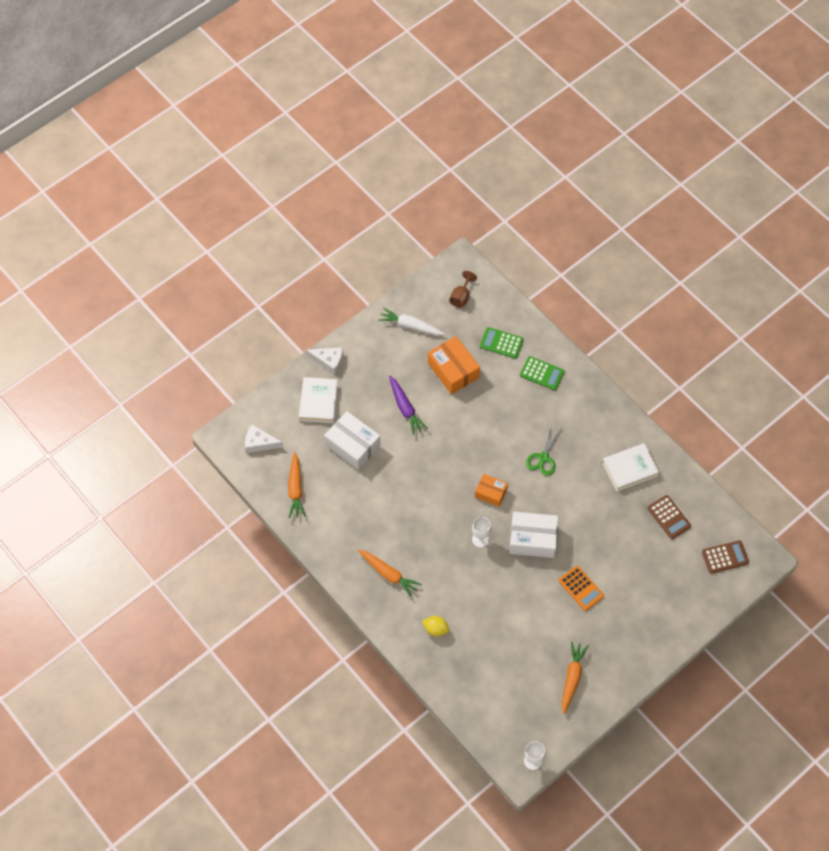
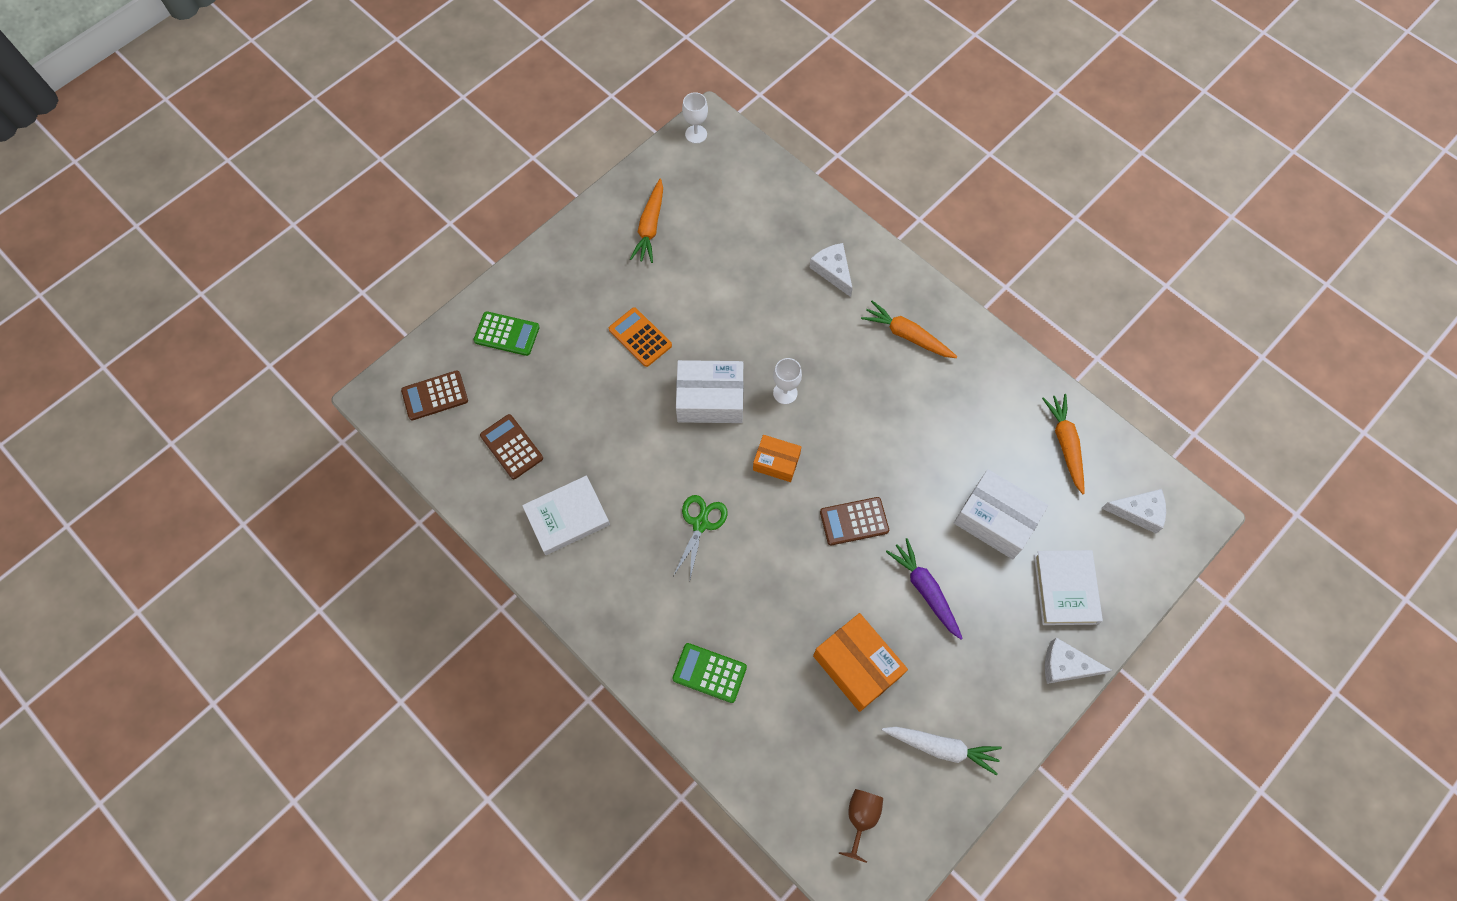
camera: 175 degrees right, 5 degrees up
yellow lemon [422,616,449,636] -> white cheese [809,243,853,297]
green calculator [480,327,524,359] -> green calculator moved to [473,311,540,356]
none -> brown calculator [820,497,889,545]

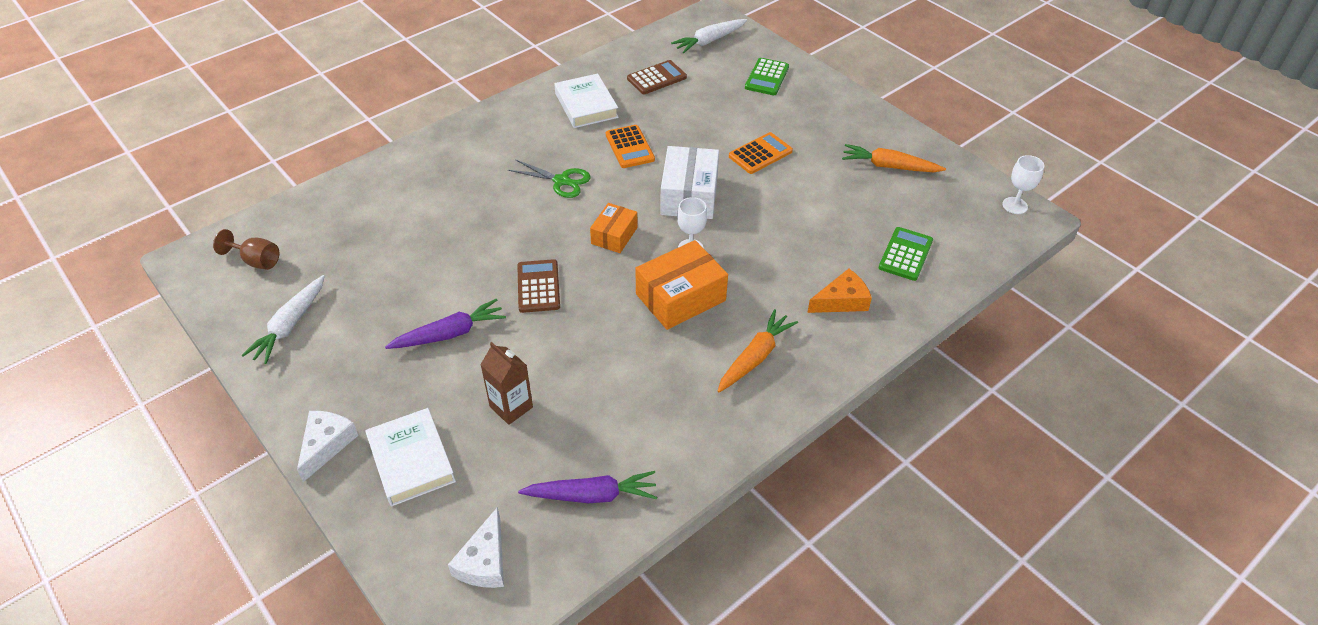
camera: 95 degrees right, 20 degrees down
brown calculator [401,370,468,420] -> white carrot [671,19,747,53]
green calculator [672,643,747,703] -> green calculator moved to [879,227,933,281]
white cheese [809,243,853,297] -> orange cheese [807,269,872,313]
orange box [813,613,908,712] -> orange box moved to [635,240,728,330]
white box [954,469,1048,559] -> brown carton [480,342,533,425]
white book [1034,550,1103,625] -> white book turned 60 degrees clockwise [365,408,456,507]
orange carrot [1042,394,1085,494] -> purple carrot [518,471,657,503]
none -> orange calculator [606,125,655,168]

